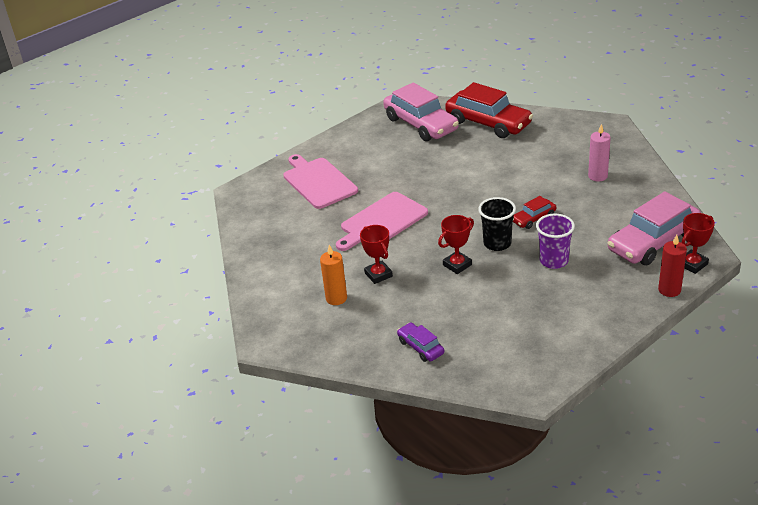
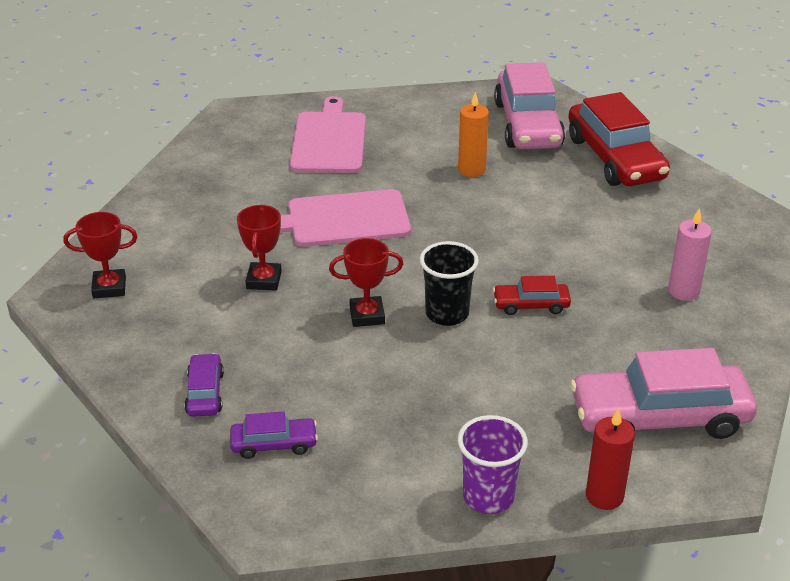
camera: 30 degrees right, 0 degrees up
orange candle [320,245,347,305] -> orange candle moved to [458,92,489,177]
purple cup [536,214,575,269] -> purple cup moved to [458,415,528,514]
red trophy [682,213,715,274] -> red trophy moved to [64,212,137,298]
none -> purple car [230,411,318,459]

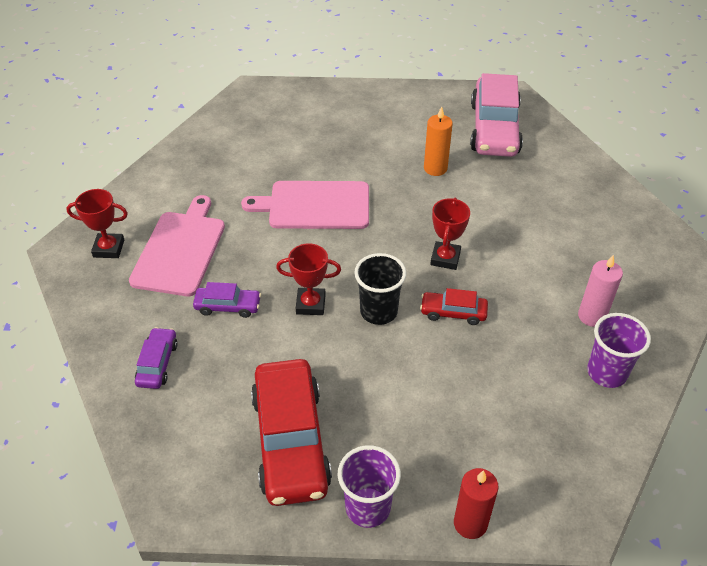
camera: 10 degrees right, 10 degrees up
purple car [230,411,318,459] -> purple car moved to [193,282,261,318]
red trophy [237,205,282,291] -> red trophy moved to [430,197,470,270]
pink cutting board [290,96,366,173] -> pink cutting board moved to [129,195,225,296]
red car [569,92,670,186] -> red car moved to [251,359,332,506]
pink car [570,348,757,439] -> none
none -> purple cup [587,313,651,388]

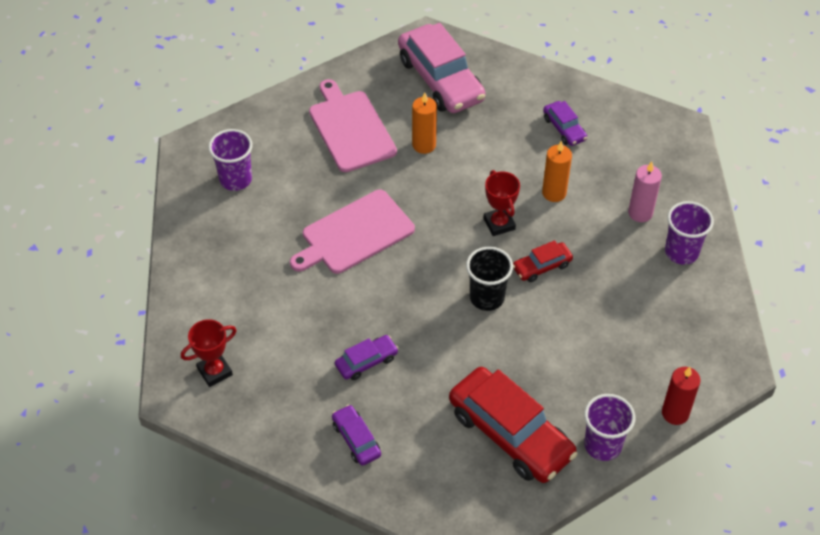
camera: 35 degrees left, 5 degrees up
pink cutting board [129,195,225,296] -> pink cutting board moved to [309,79,397,172]
red trophy [276,243,341,315] -> none
none -> purple cup [208,129,253,191]
none -> orange candle [542,141,572,202]
none -> purple car [543,101,587,146]

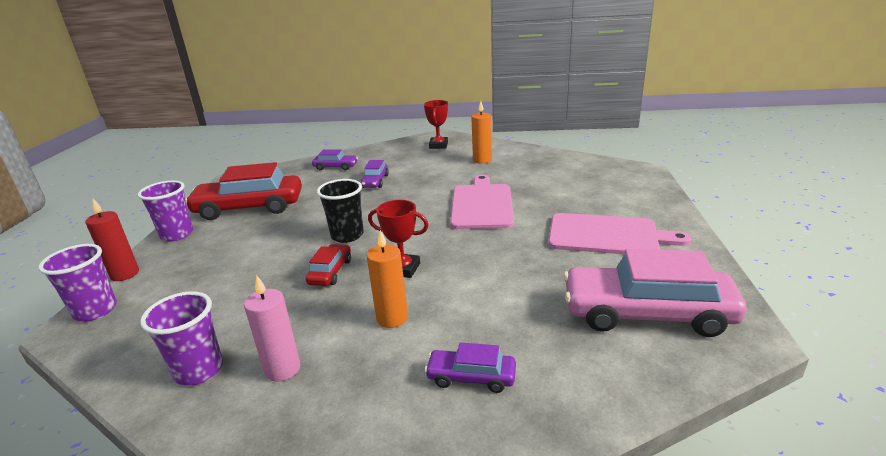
camera: 130 degrees right, 25 degrees down
purple cup [208,129,253,191] -> purple cup moved to [38,244,117,322]
orange candle [412,93,437,154] -> orange candle moved to [471,101,492,164]

